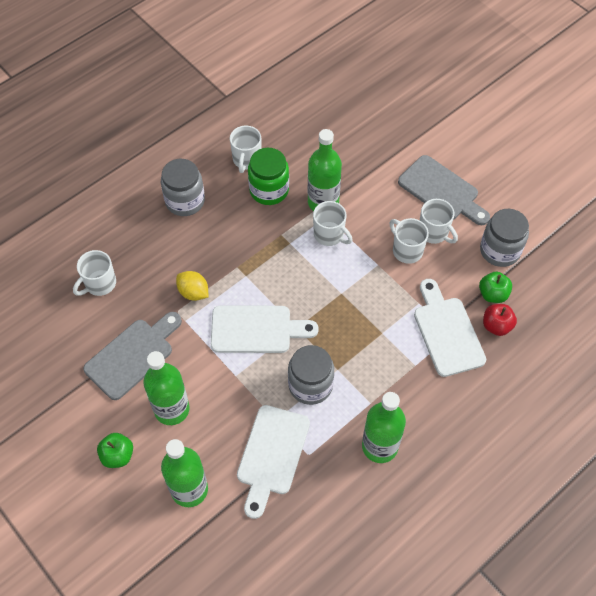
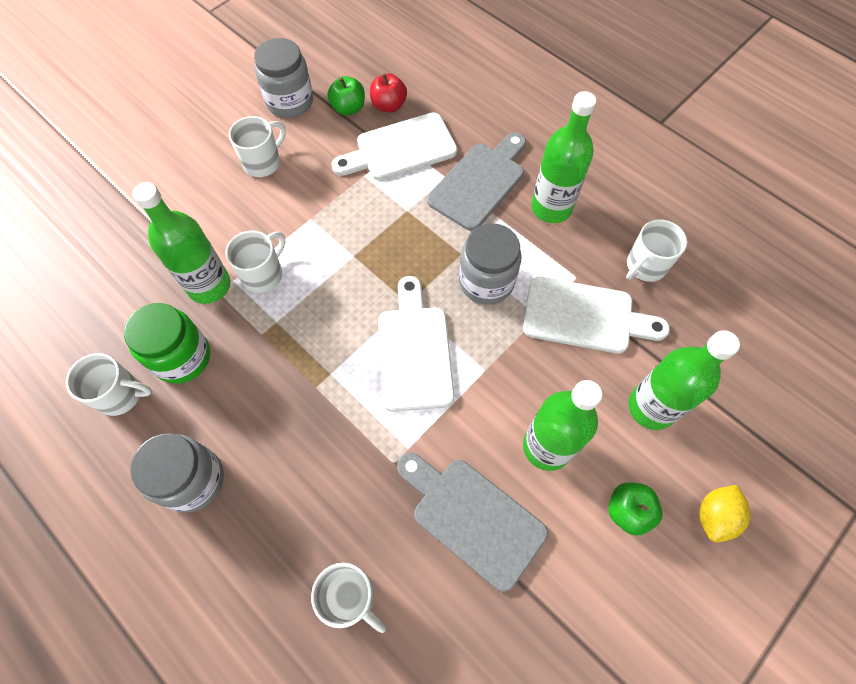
camera: 95 degrees left, 5 degrees up
yellow lemon [176,271,208,301] -> yellow lemon moved to [699,485,751,542]
white mug [390,218,429,264] -> white mug moved to [626,219,687,282]
grey cutting board [398,155,490,225] -> grey cutting board moved to [427,132,526,231]

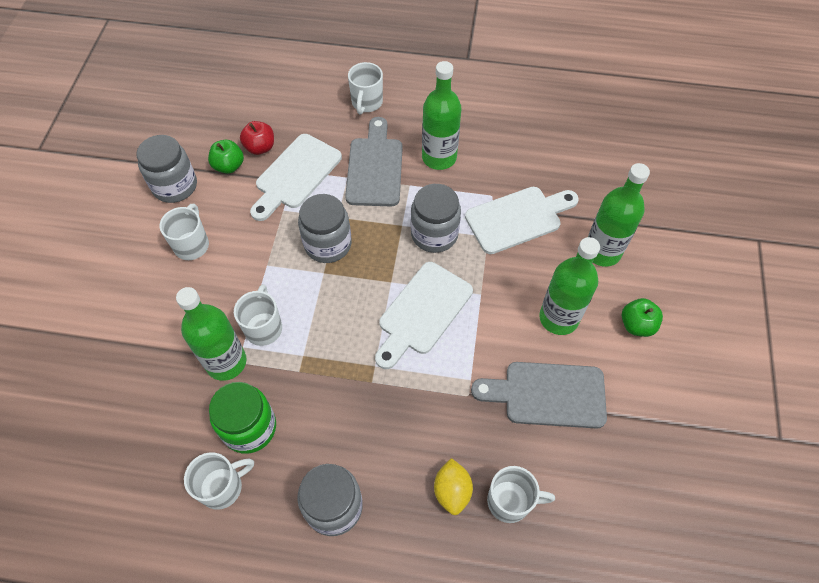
camera: 35 degrees left, 5 degrees down
white cutting board [378,276,454,412] -> white cutting board turned 105 degrees counterclockwise [375,262,473,369]
white mug [626,219,687,282] -> white mug moved to [348,62,383,115]
yellow lemon [699,485,751,542] -> yellow lemon moved to [434,458,473,515]
none -> grey jar [298,194,352,263]

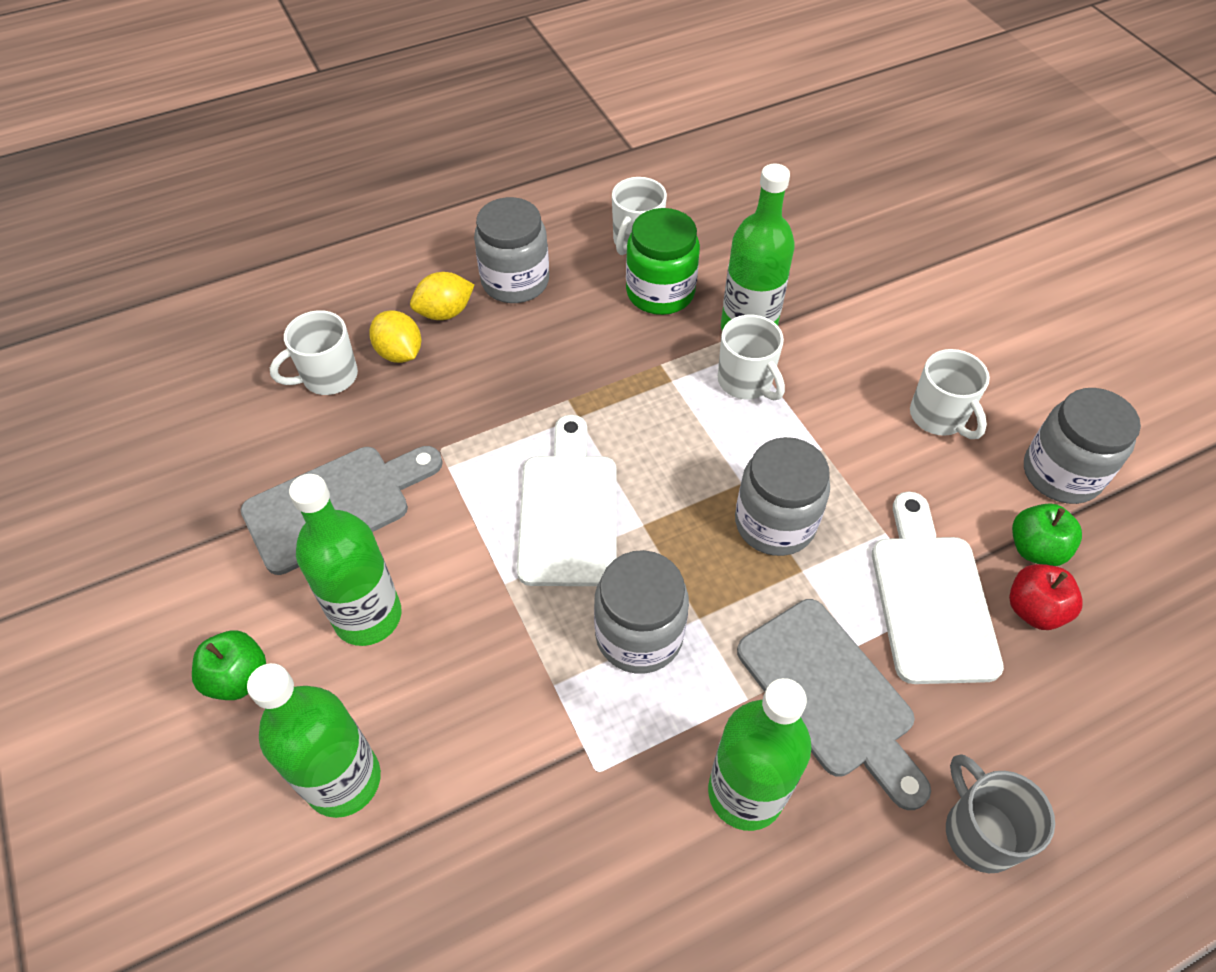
camera: 145 degrees right, 5 degrees down
white mug [348,62,383,115] -> grey mug [946,754,1055,873]
white cutting board [465,187,579,254] -> none
none -> yellow lemon [410,272,474,320]

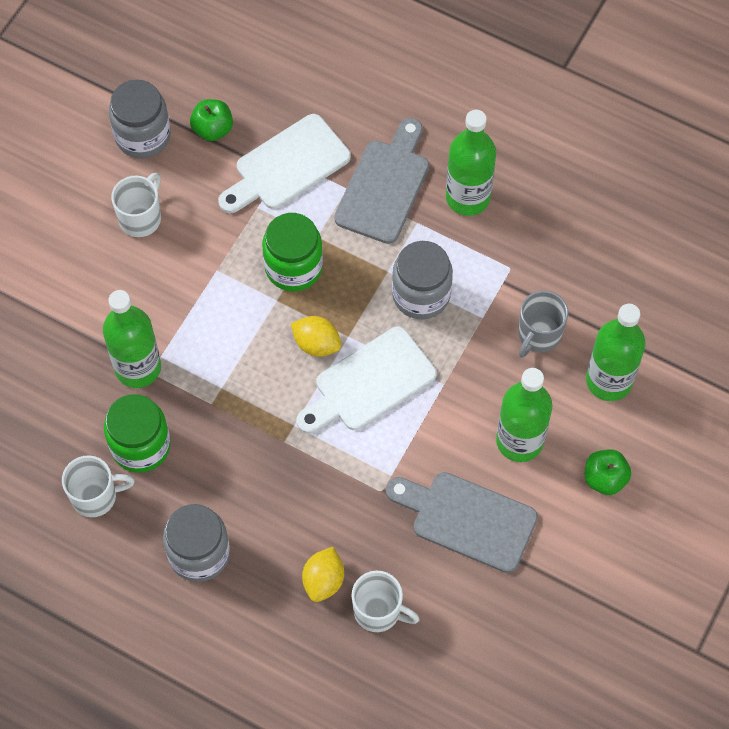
camera: 125 degrees left, 10 degrees up
yellow lemon [410,272,474,320] -> yellow lemon moved to [291,316,341,357]
white mug [718,315,785,400] -> none
grey jar [735,437,830,556] -> green jar [262,213,323,292]
grey mug [946,754,1055,873] -> grey mug moved to [519,291,568,358]
red apple [1009,564,1083,630] -> none

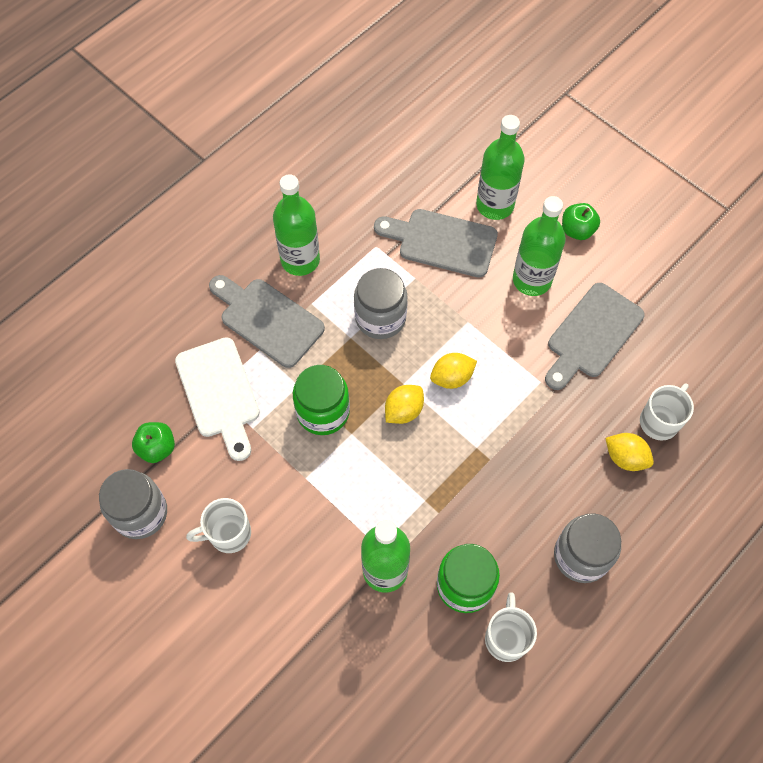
camera: 75 degrees left, 0 degrees up
white mug [111,173,161,237] -> white mug turned 60 degrees counterclockwise [186,498,251,553]
white cutting board [297,327,437,434] -> yellow lemon [430,353,477,389]
grey mug [519,291,568,358] -> grey cutting board [374,209,498,278]

